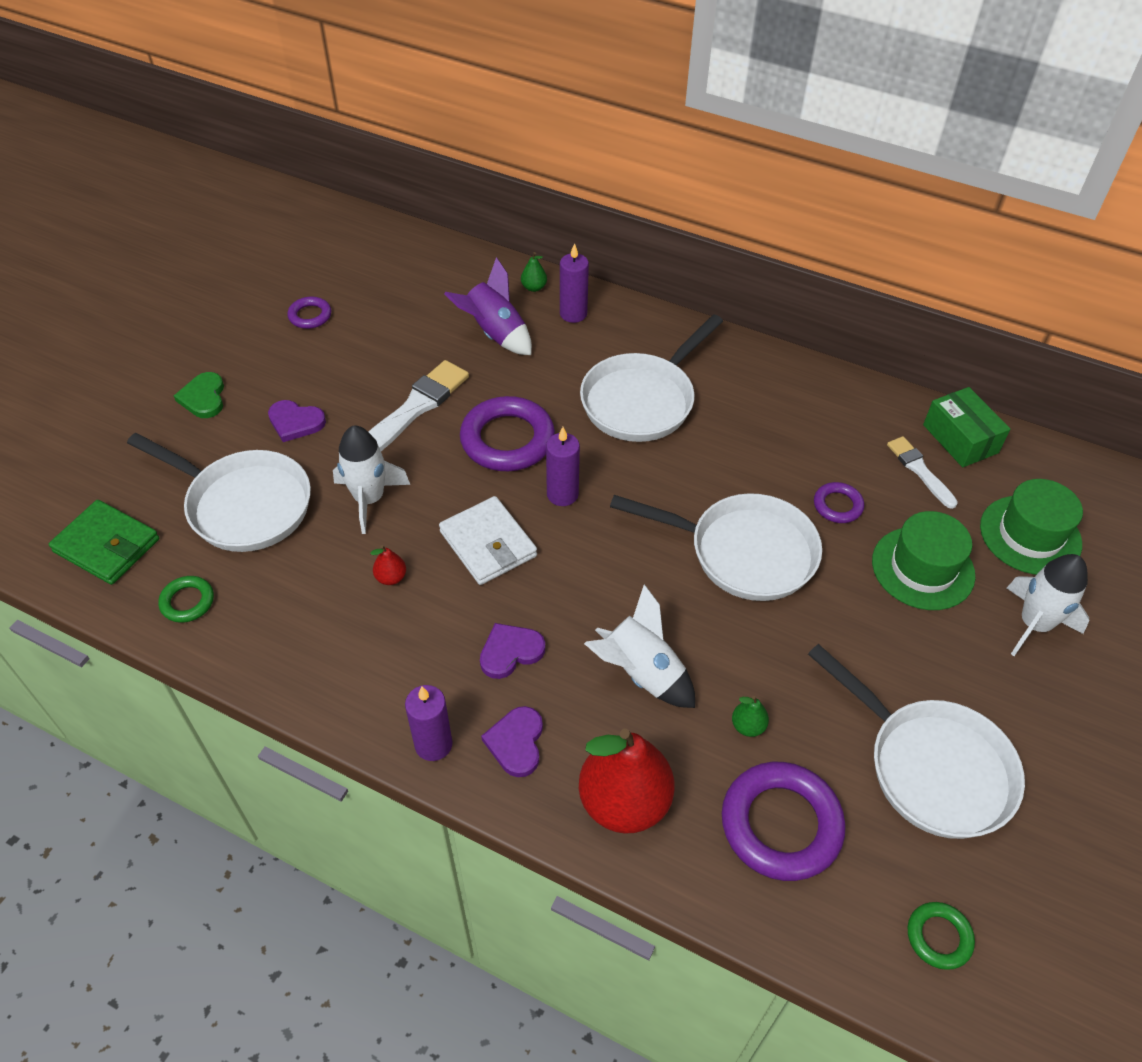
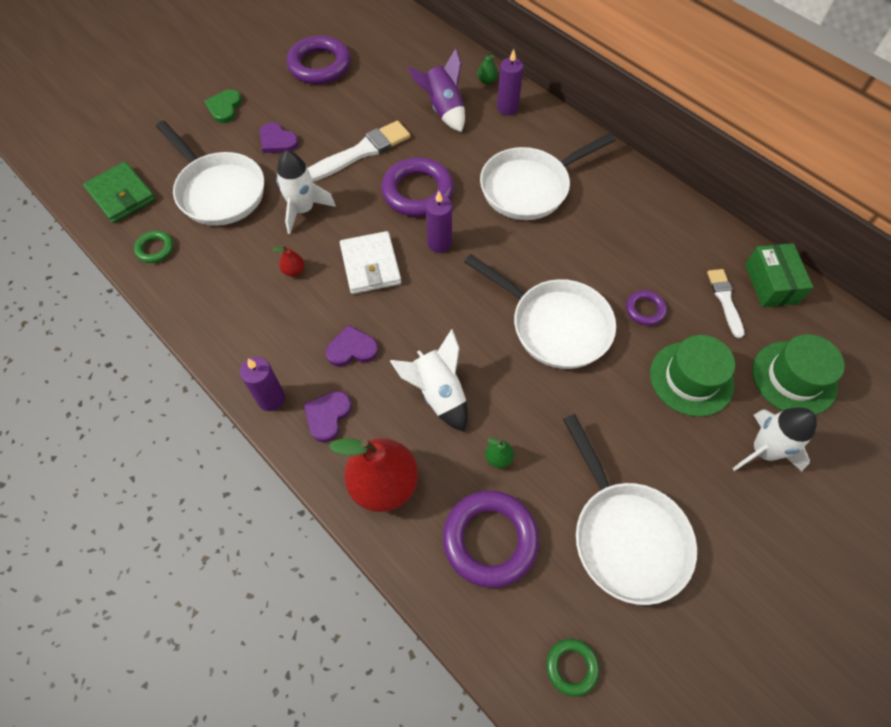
camera: 20 degrees right, 10 degrees up
purple ring [287,297,331,329] -> purple ring [287,35,351,84], size x1.98

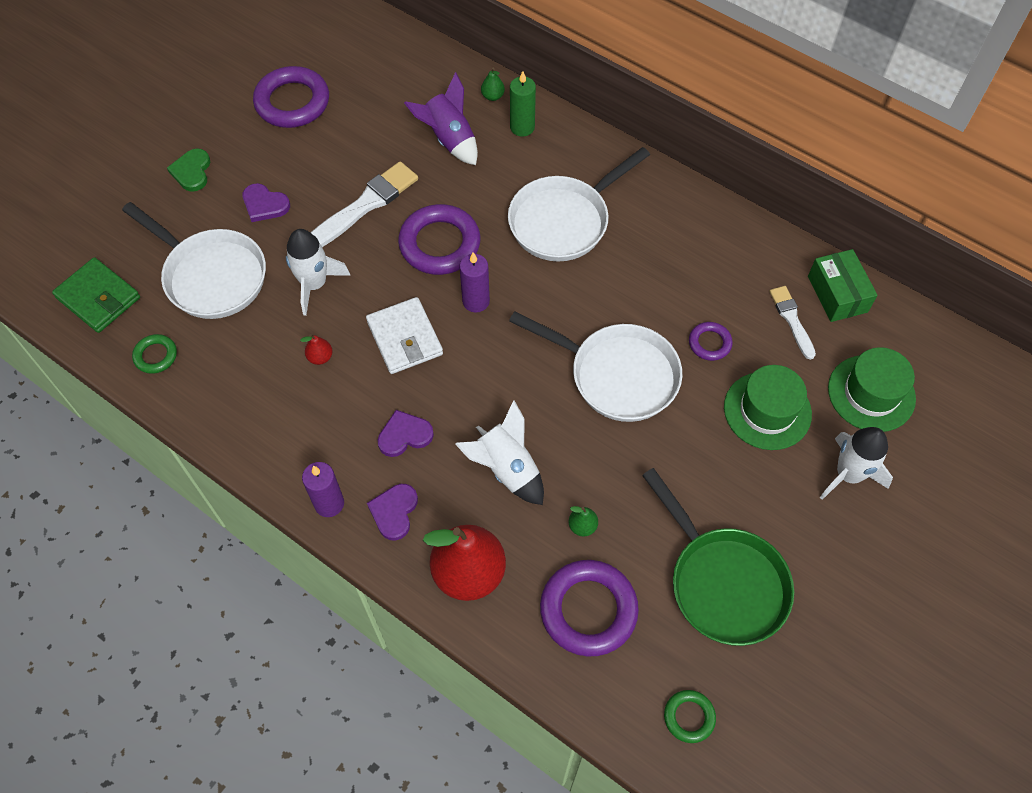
camera: 10 degrees left, 0 degrees up
purple candle [497,49,523,115] -> green candle [510,71,536,136]
white pan [563,414,697,605] -> green pan [642,468,794,646]

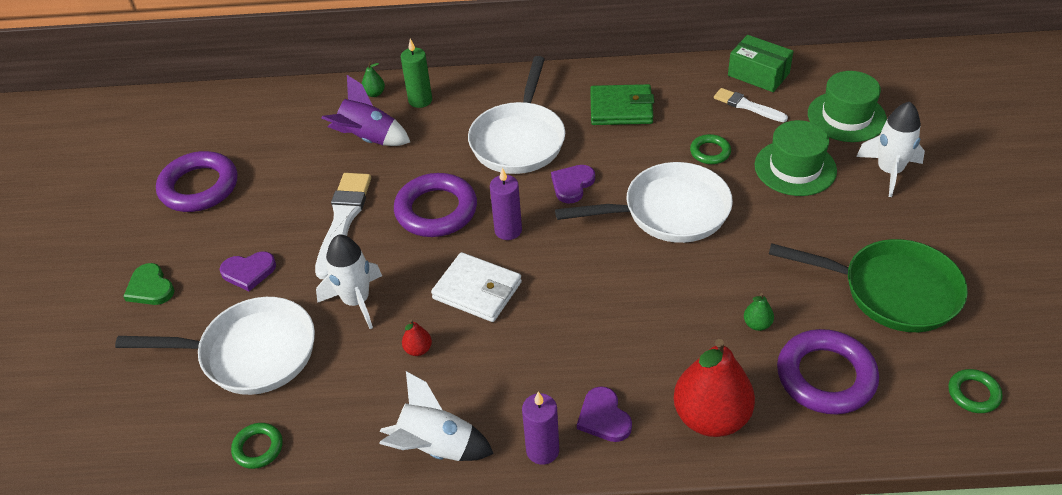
camera: 35 degrees left, 15 degrees down
green wallet [52,257,140,333] -> green wallet moved to [590,84,654,125]
purple heart [378,410,434,457] -> purple heart moved to [551,165,595,203]
white rocket [455,401,544,505] -> white rocket moved to [379,371,494,461]
purple ring [689,322,733,361] -> green ring [690,134,731,164]

